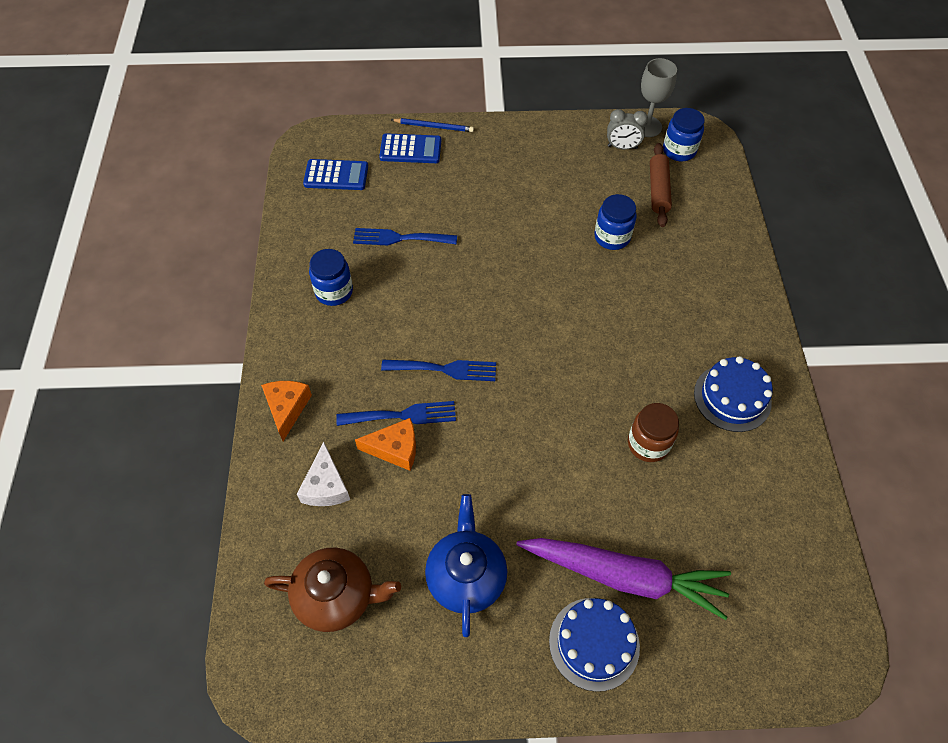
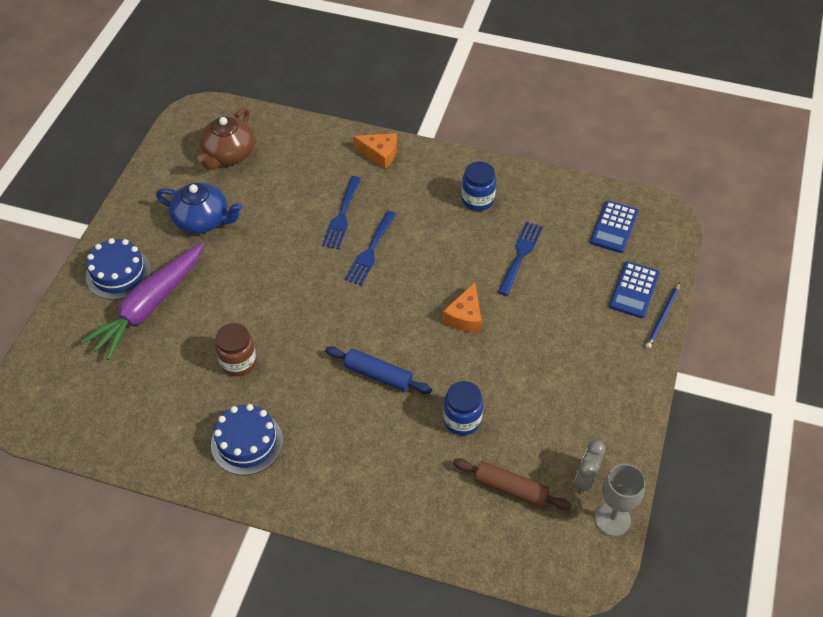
camera: 110 degrees right, 5 degrees down
white cheese [297,442,350,506] -> none
orange cheese [355,418,416,471] -> orange cheese moved to [442,283,482,332]
blue jar [663,108,705,161] -> none
none -> blue rolling pin [325,346,432,394]

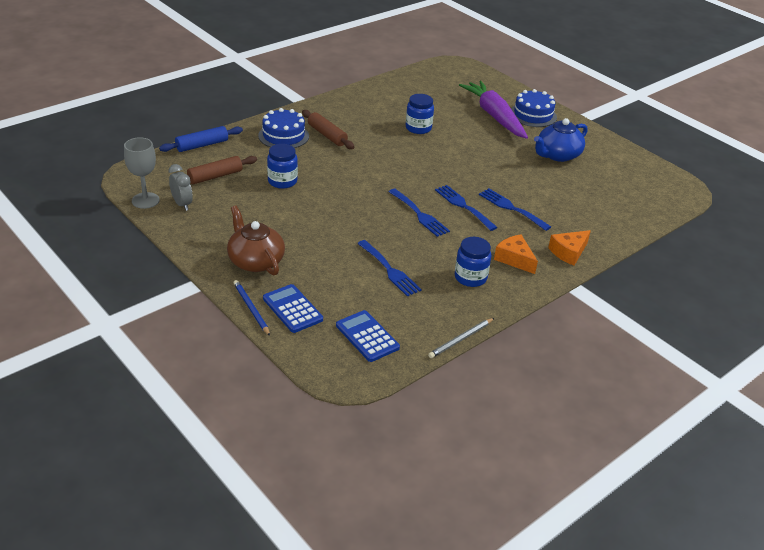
camera: 120 degrees right, 15 degrees down
brown teapot [197,108,255,170] -> brown teapot moved to [227,206,285,275]
blue cake [211,404,283,475] -> blue cake moved to [258,108,309,148]
brown jar [215,323,257,376] -> blue jar [406,94,434,134]
blue rolling pin [325,346,432,394] -> blue rolling pin moved to [159,126,243,152]
orange cheese [442,283,482,332] -> orange cheese moved to [494,235,538,274]
none -> brown rolling pin [302,110,355,149]
none -> blue fork [389,189,450,237]
none -> grey pencil [428,318,494,358]

